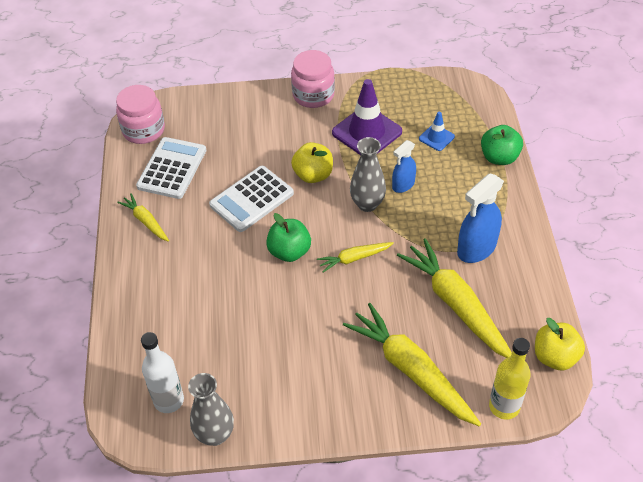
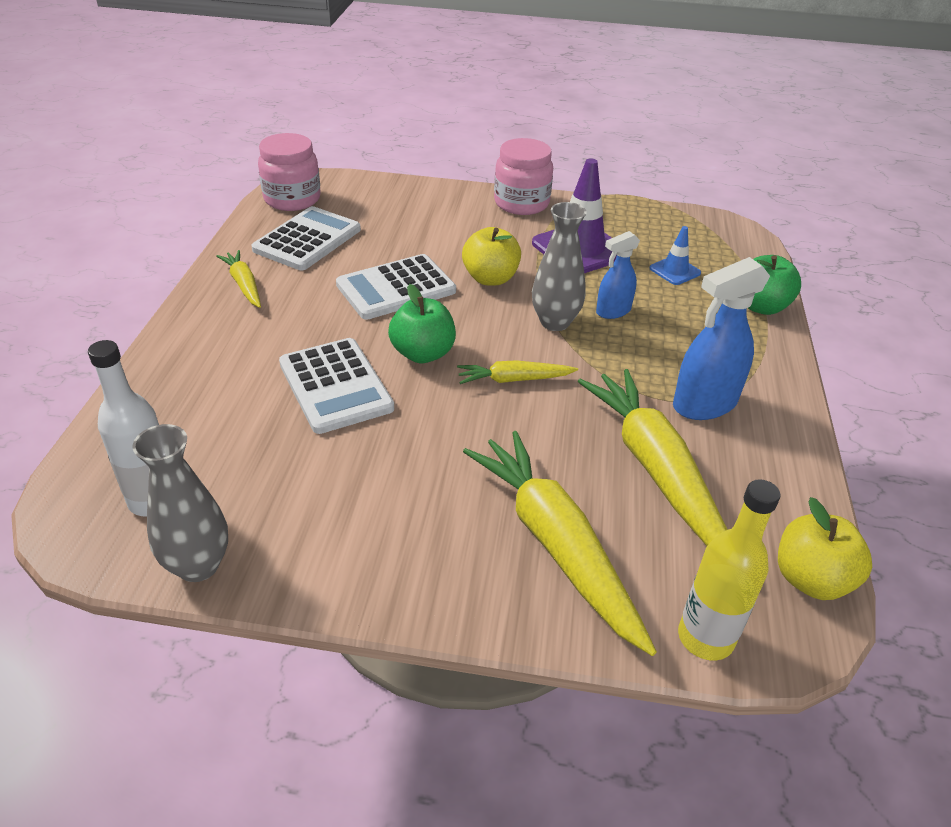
camera: 10 degrees right, 10 degrees down
none -> white calculator [279,338,394,434]

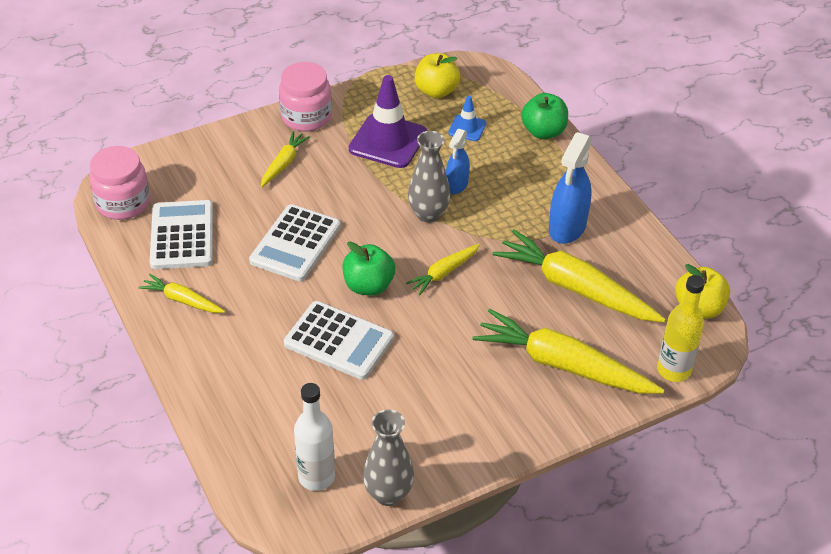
camera: 35 degrees left, 5 degrees up
yellow apple [462,227,521,285] -> yellow apple moved to [414,53,460,98]
none -> yellow carrot [261,131,310,187]

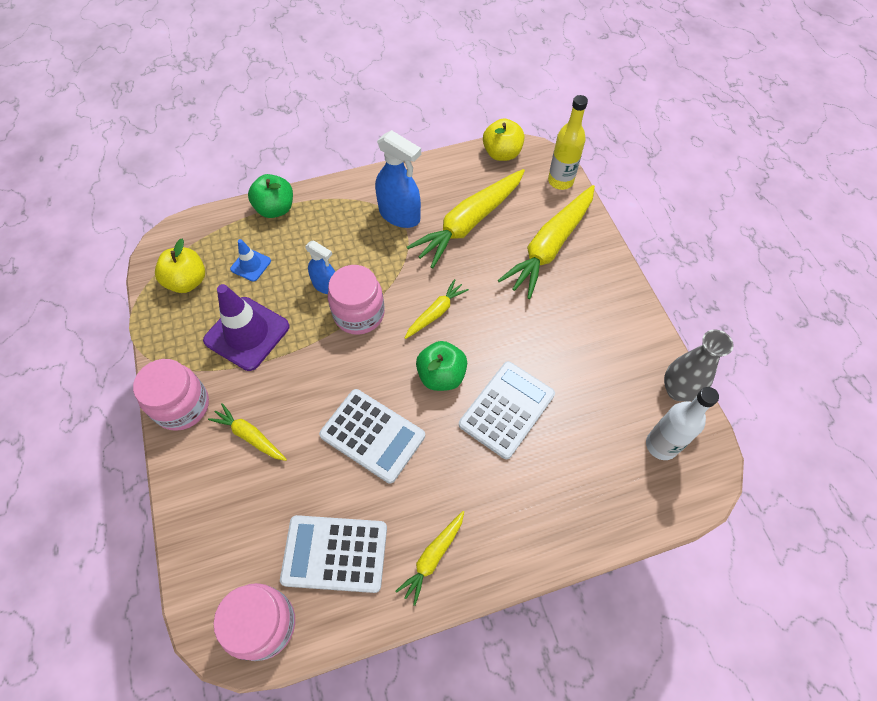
camera: 80 degrees left, 15 degrees up
yellow carrot [406,244,480,295] -> yellow carrot turned 105 degrees counterclockwise [405,279,469,339]
grey vase [408,131,450,223] -> pink jar [328,265,385,335]

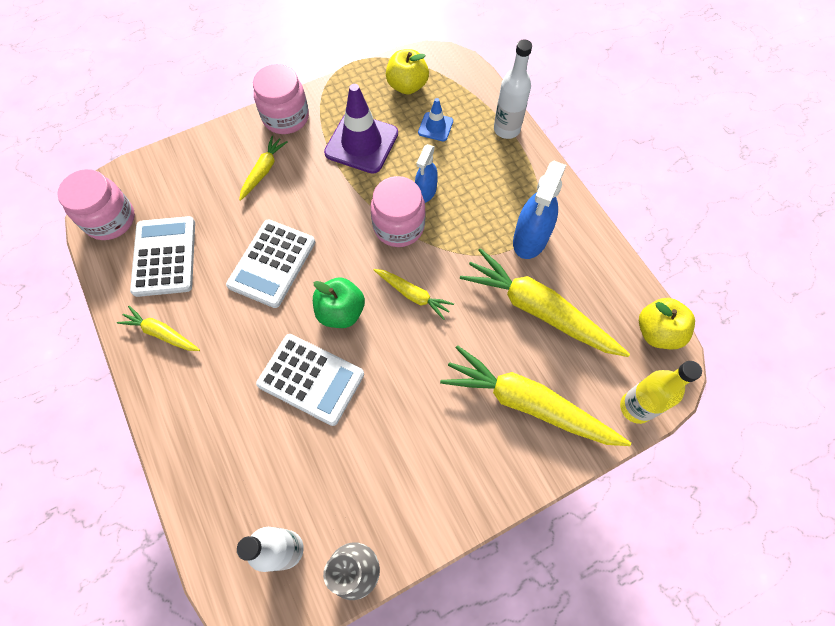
camera: 80 degrees right, 5 degrees up
green apple [248,174,293,218] -> white bottle [494,40,532,139]

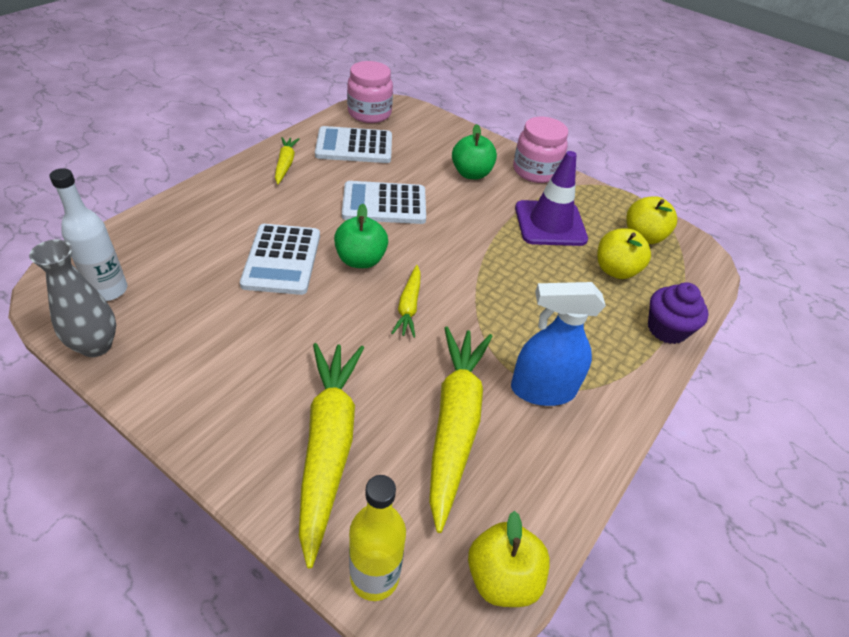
camera: 60 degrees right, 20 degrees down
white calculator [130,216,195,297] -> white calculator turned 150 degrees counterclockwise [315,126,392,163]
yellow carrot [239,136,288,201] -> green apple [452,124,497,179]
pink jar [370,176,426,247] -> none
blue spray bottle [415,144,438,203] -> none
blue traffic cone [418,98,453,141] -> yellow apple [597,229,651,279]
white bottle [494,40,532,139] -> purple cupcake [648,282,709,344]

